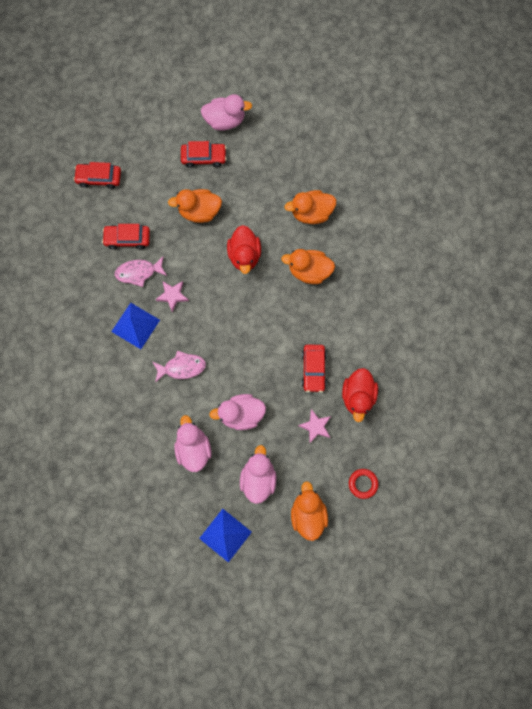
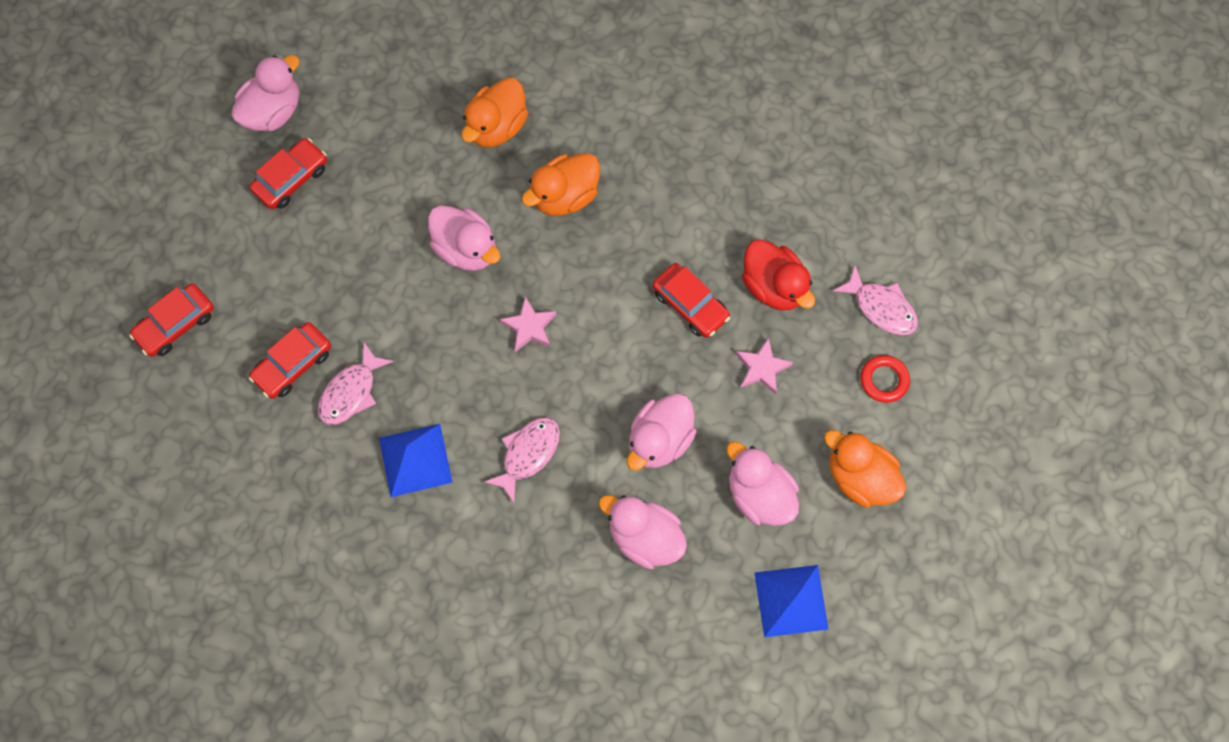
camera: 45 degrees left, 5 degrees down
pink star [156,281,189,312] -> pink star moved to [500,297,556,352]
orange duck [168,189,222,223] -> none
red duck [227,225,261,274] -> pink duck [428,206,501,271]
none -> pink fish [833,265,918,335]

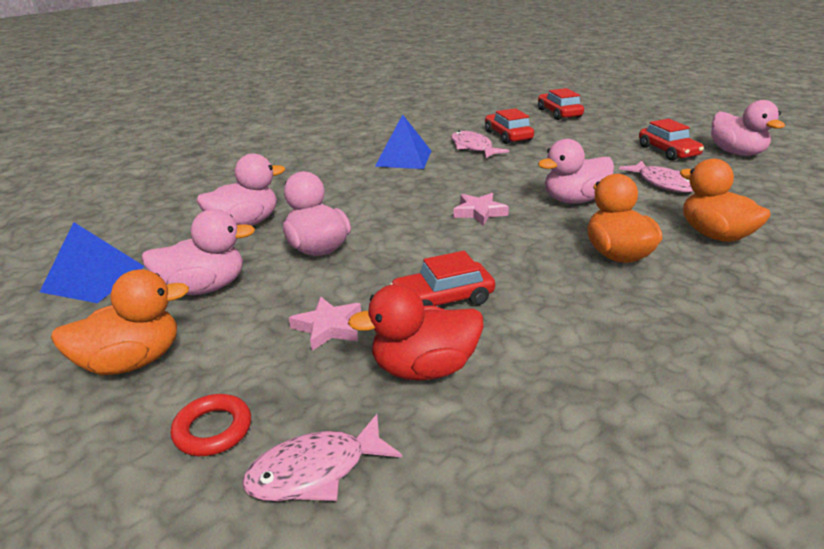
camera: 115 degrees right, 40 degrees down
pink fish [484,417,560,503] -> pink fish moved to [619,160,693,193]

